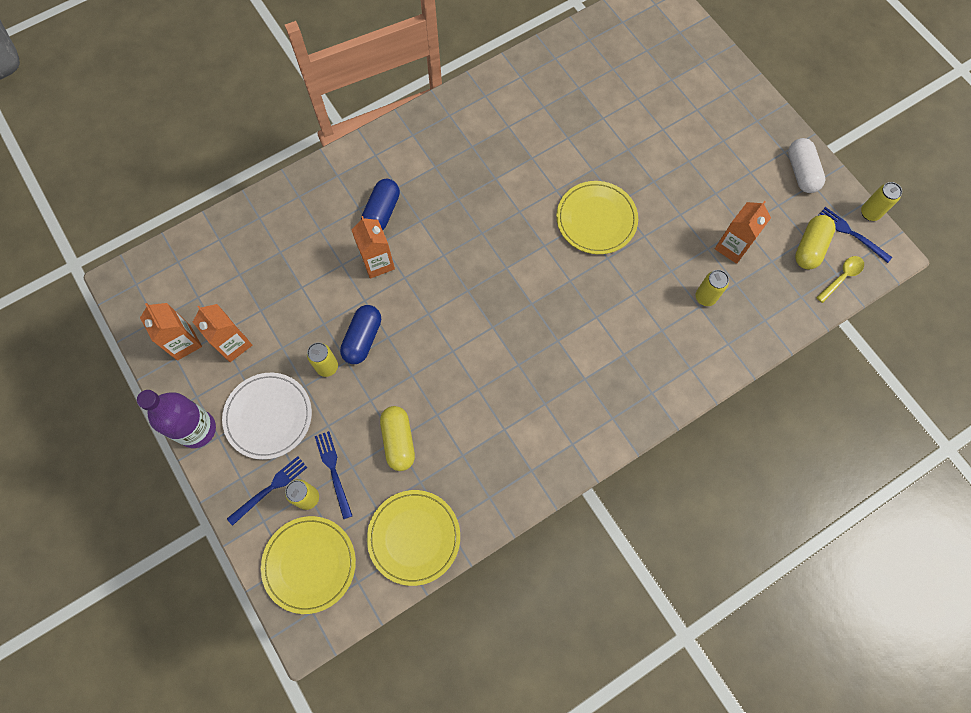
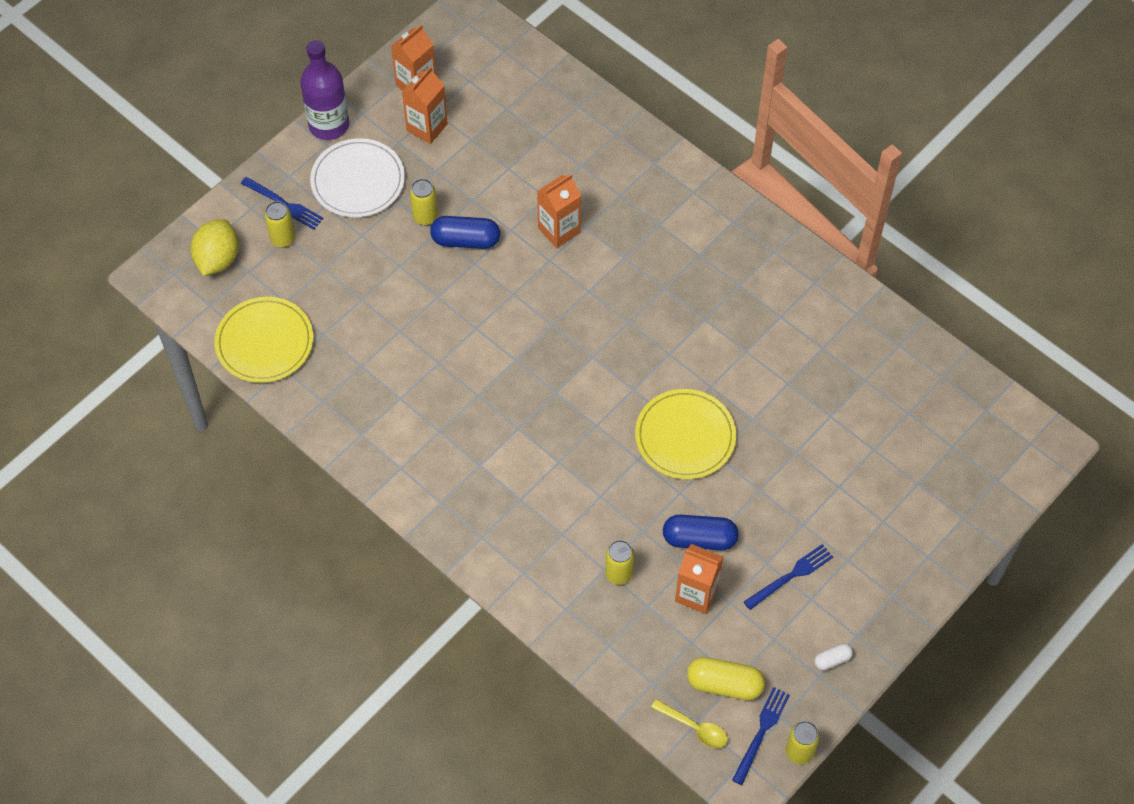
camera: 75 degrees right, 10 degrees down
yellow plate [261,516,356,614] -> yellow lemon [190,219,239,276]
blue fork [315,431,352,519] -> blue fork moved to [744,544,833,610]
blue capsule [361,179,400,230] -> blue capsule moved to [663,515,739,550]
yellow capsule [380,406,415,471] -> none
white capsule [788,138,825,193] -> white capsule [814,644,853,670], size x0.53

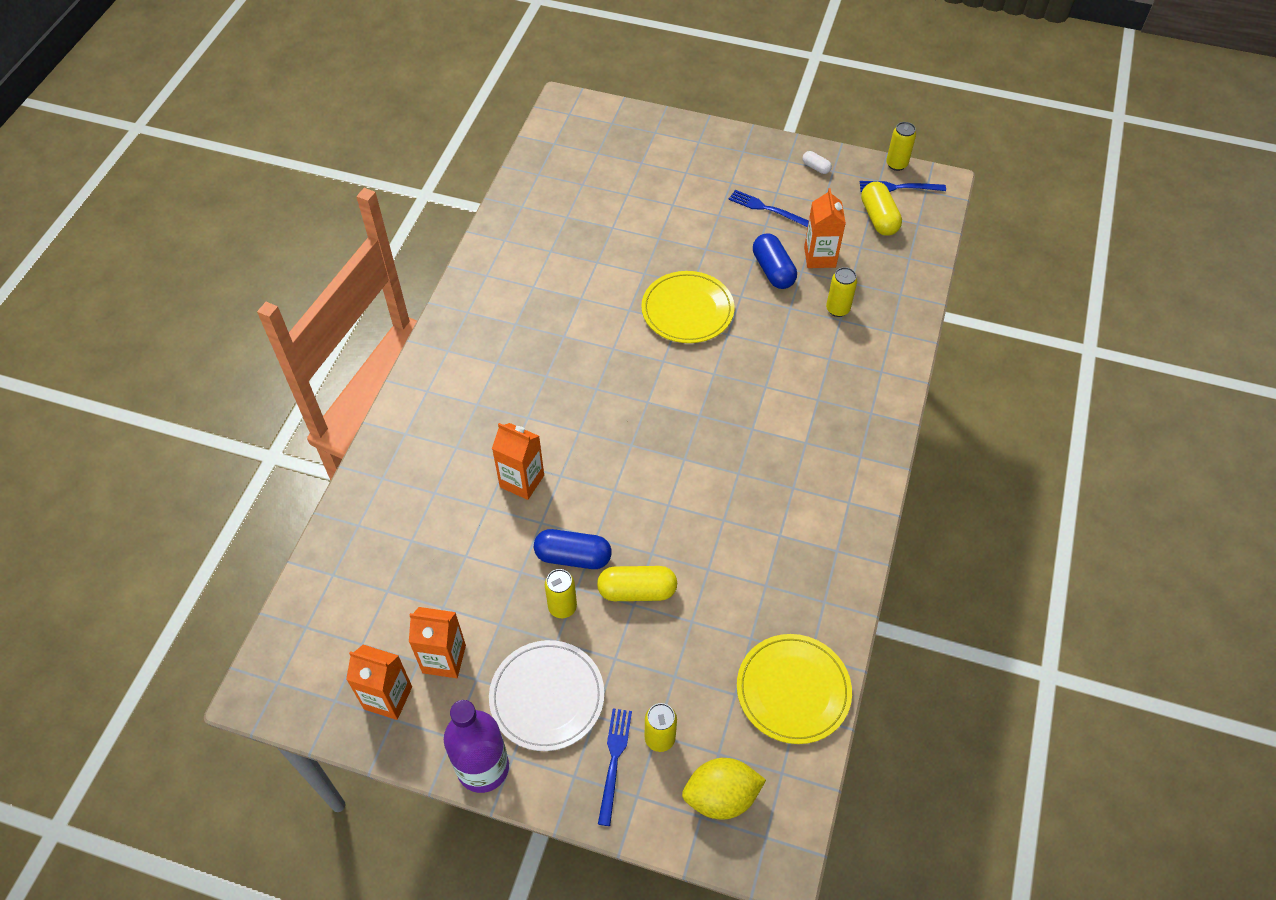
camera: 115 degrees left, 5 degrees down
blue capsule [430,216,500,249] -> blue capsule turned 60 degrees counterclockwise [534,529,612,569]
yellow spoon [651,699,728,748] -> none
none -> yellow capsule [597,566,677,601]

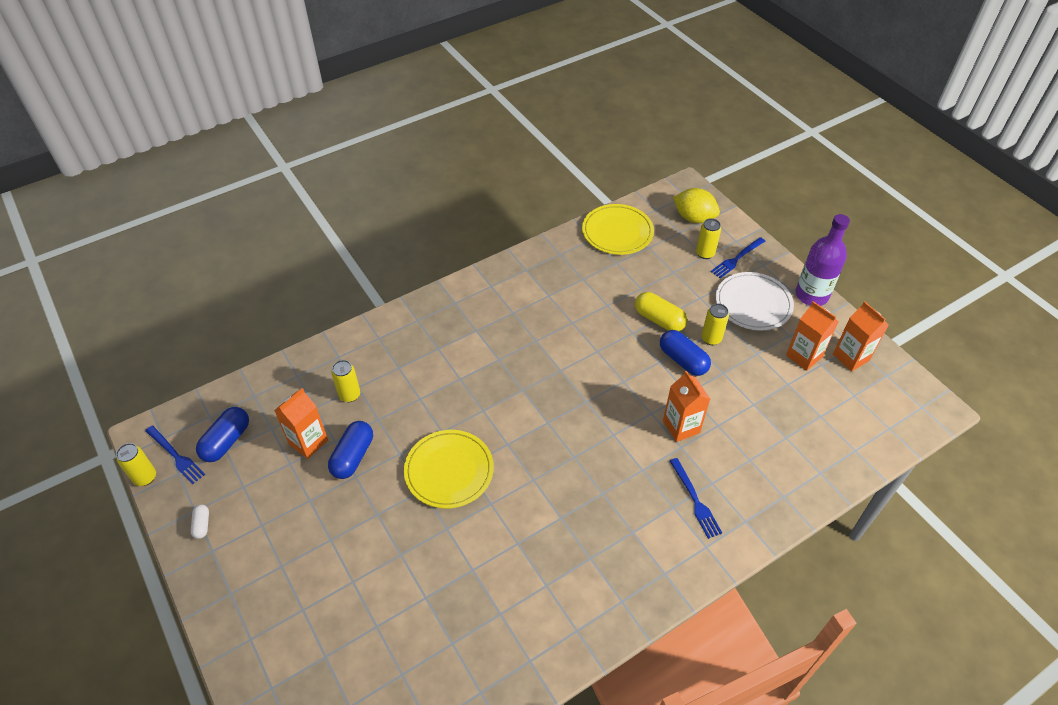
camera: 140 degrees left, 5 degrees down
blue fork [729,190,809,228] -> blue fork moved to [670,458,722,539]
yellow capsule [861,182,902,236] -> blue capsule [196,407,249,462]

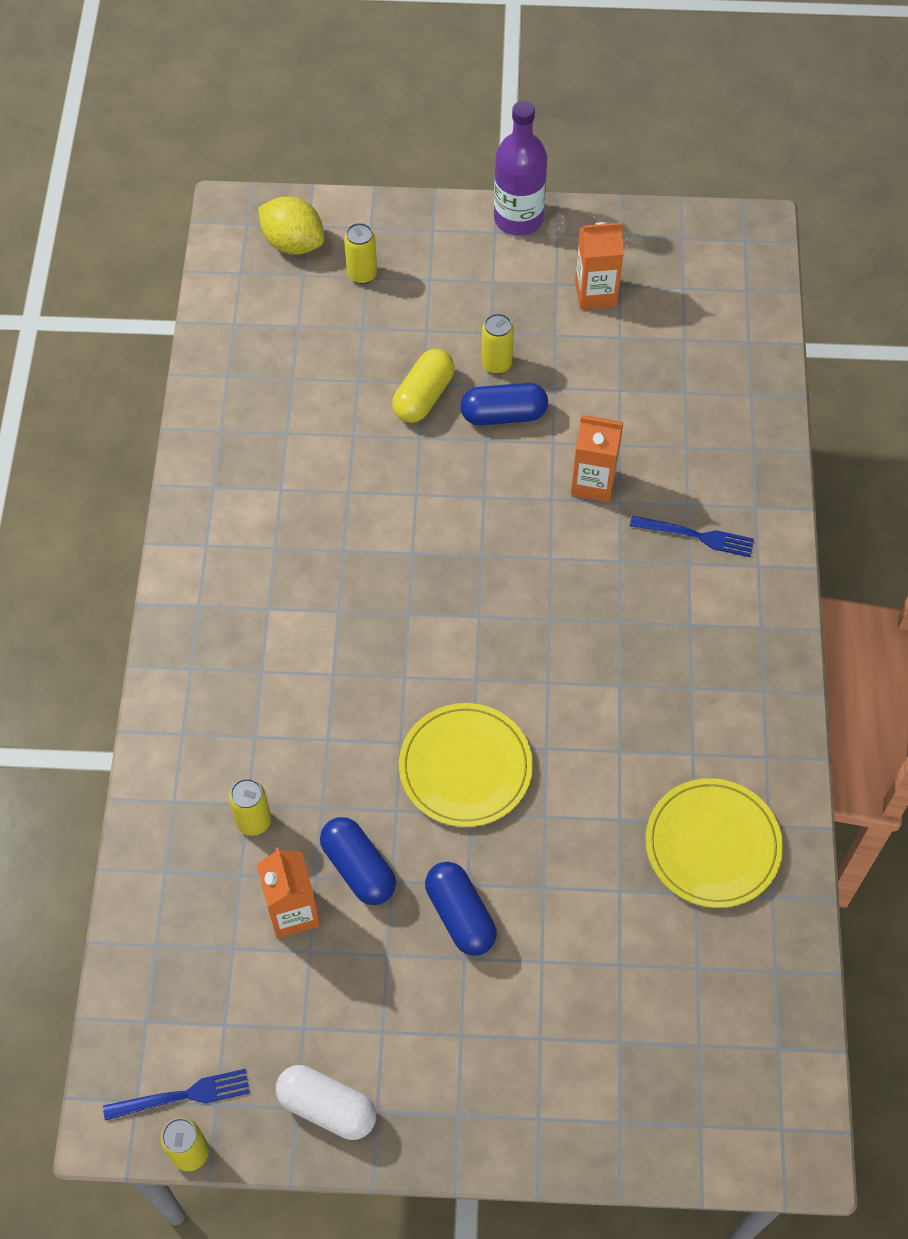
camera: 55 degrees left, 10 degrees up
white capsule [191,505,209,539] -> white capsule [276,1065,376,1140], size x1.89
blue capsule [196,407,249,462] -> blue capsule moved to [425,862,497,956]
yellow plate [582,204,654,255] -> yellow plate moved to [645,778,783,908]
yellow capsule [635,292,687,331] -> yellow capsule turned 45 degrees counterclockwise [392,349,455,423]
yellow lemon [673,188,720,223] -> yellow lemon turned 60 degrees clockwise [258,196,324,255]
blue fork [711,237,765,278] -> none
white plate [716,272,794,330] -> none
orange carton [833,301,889,371] -> none

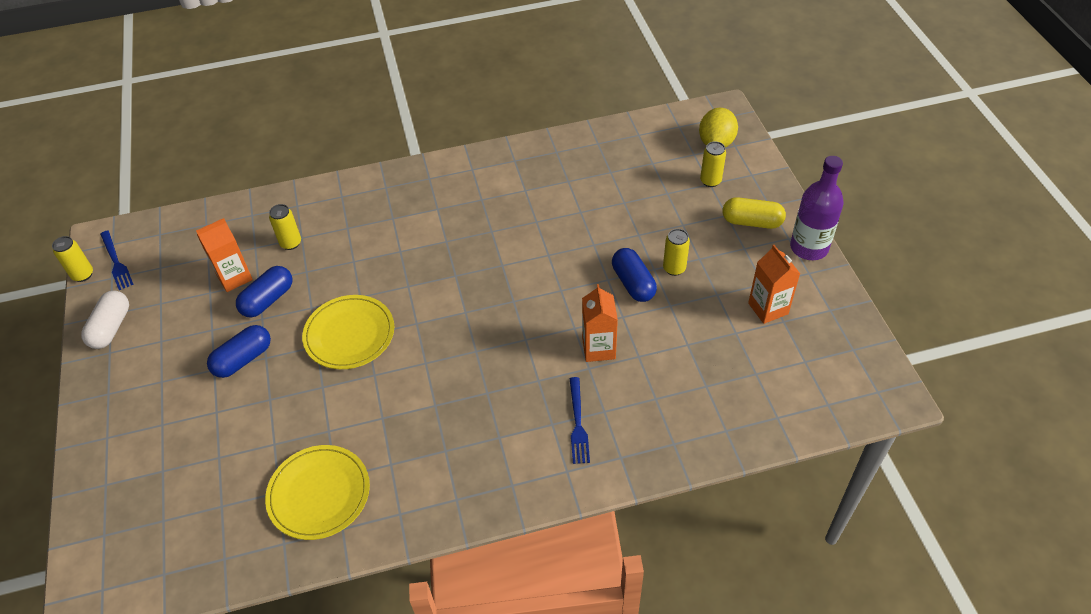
camera: 75 degrees right, 10 degrees down
yellow capsule [392,349,455,423] -> yellow capsule moved to [723,197,786,229]

